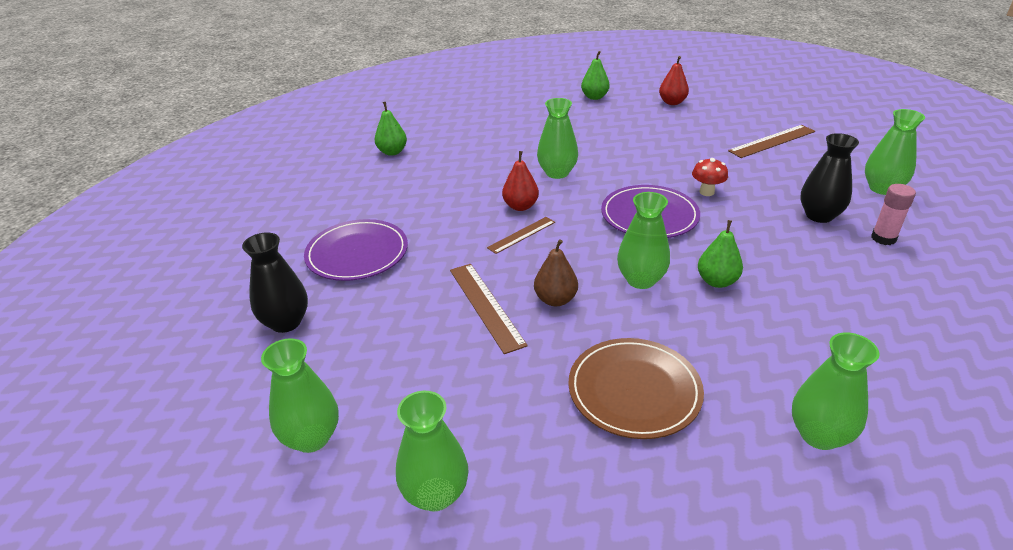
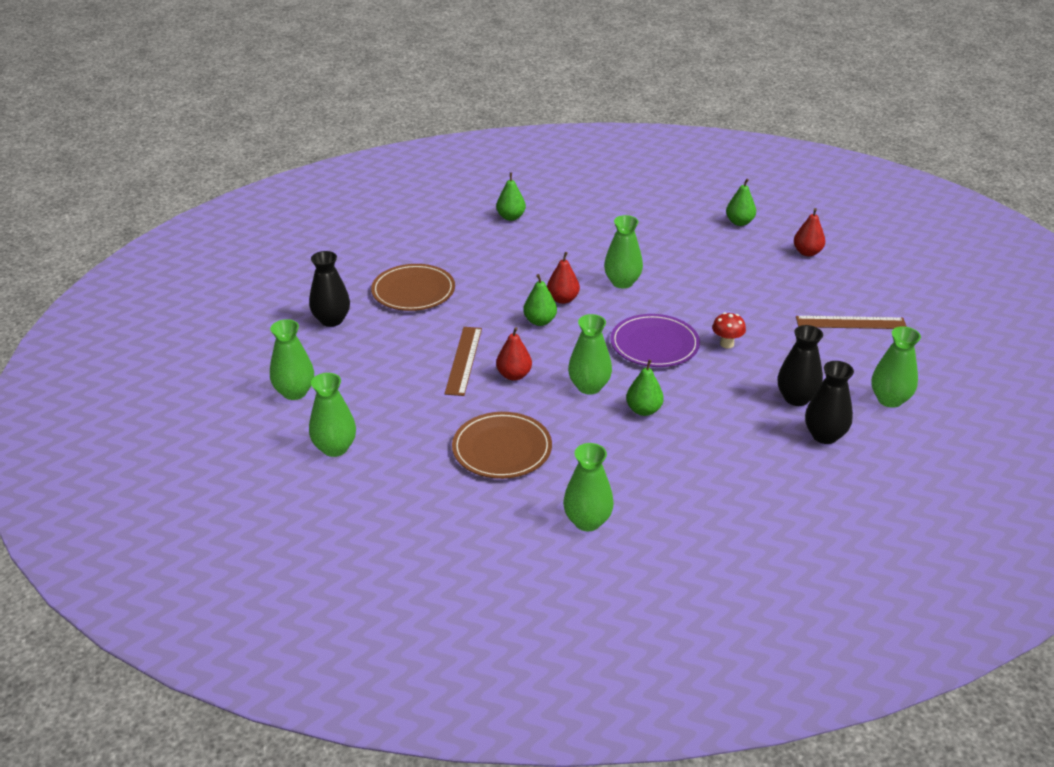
camera: 30 degrees right, 0 degrees up
purple plate [304,219,408,281] -> brown plate [371,264,455,311]
brown ruler [487,217,555,254] -> green pear [523,274,557,326]
brown pear [534,239,578,306] -> red pear [496,327,532,381]
pink glue stick [871,184,916,245] -> black vase [805,361,854,444]

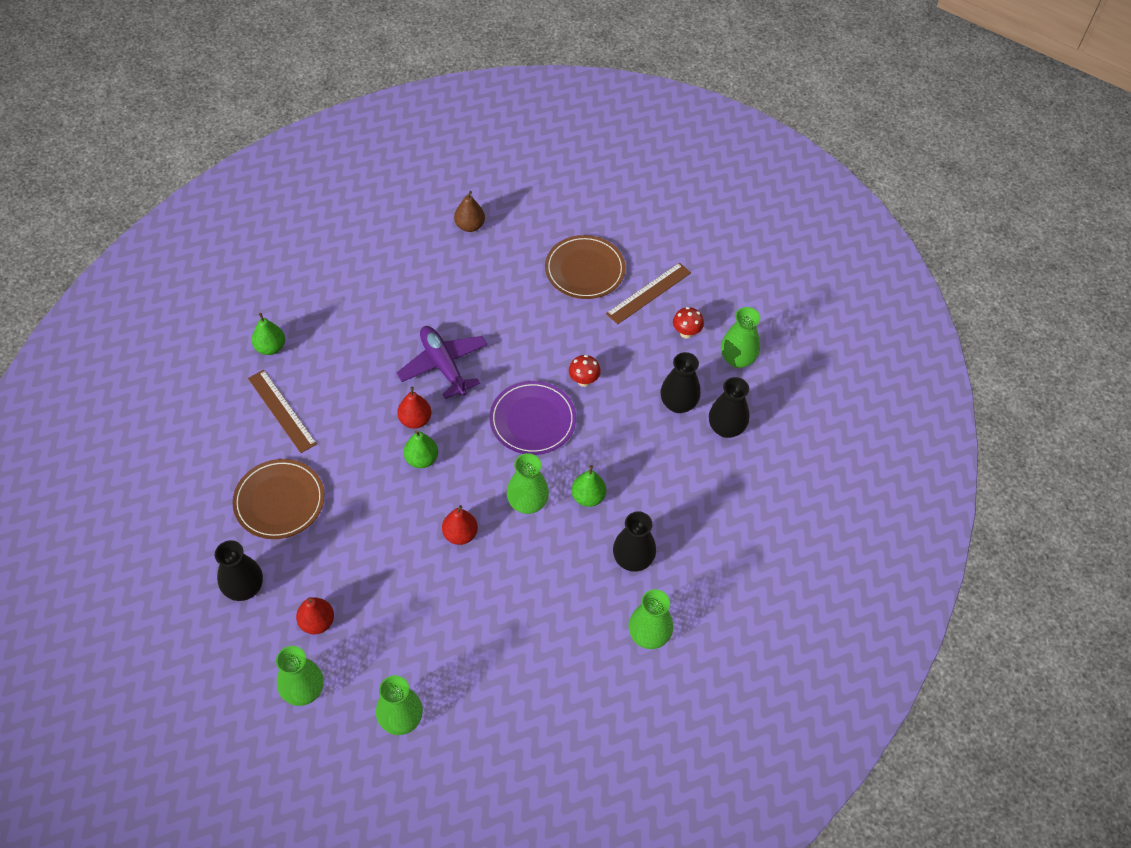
camera: 45 degrees left, 20 degrees up
brown ruler [444,327,482,396] -> brown ruler moved to [248,370,317,453]
brown plate [452,412,552,479] -> brown plate moved to [545,235,626,299]
green vase [604,215,643,289] -> purple plane [397,326,488,399]
green pear [726,179,756,226] -> brown pear [454,191,485,232]
red pear [794,208,825,256] -> red pear moved to [296,597,334,634]
none -> black vase [613,511,656,572]
none -> red mushroom [673,307,704,339]

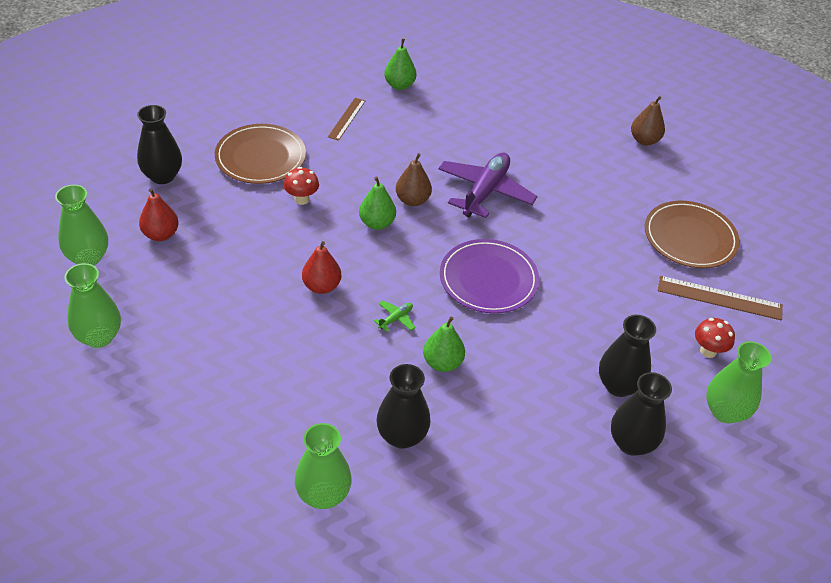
camera: 55 degrees right, 10 degrees down
brown ruler [248,370,317,453] -> brown ruler [328,98,365,141], size x0.64
red pear [397,387,431,429] -> brown pear [396,153,432,206]
green vase [507,453,549,514] -> green plane [374,300,416,332]
red mushroom [569,355,601,387] -> red mushroom moved to [284,167,319,205]

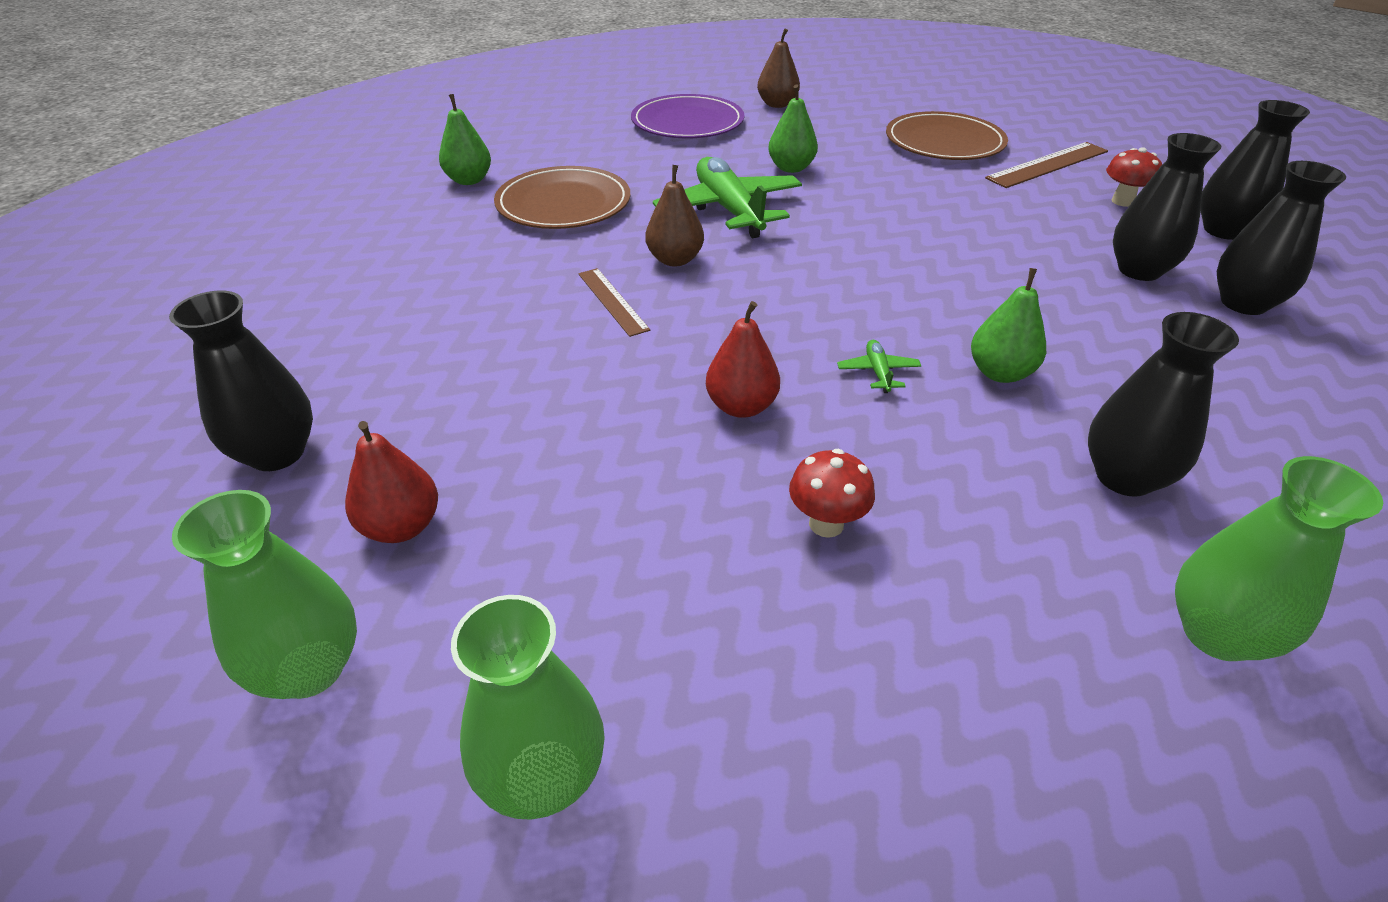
camera: 45 degrees left, 5 degrees down
brown plate [215,124,306,184] -> brown plate moved to [494,166,630,229]
red mushroom [284,167,319,205] -> red mushroom moved to [789,449,875,538]
brown ruler [328,98,365,141] -> brown ruler moved to [578,268,650,337]
green pear [359,176,396,230] -> green pear moved to [768,85,818,173]
purple plane [438,152,538,218] -> green plane [653,157,802,238]
purple plate [440,239,539,313] -> purple plate moved to [631,94,744,138]
green vase [706,341,771,423] -> black vase [1201,100,1310,240]

